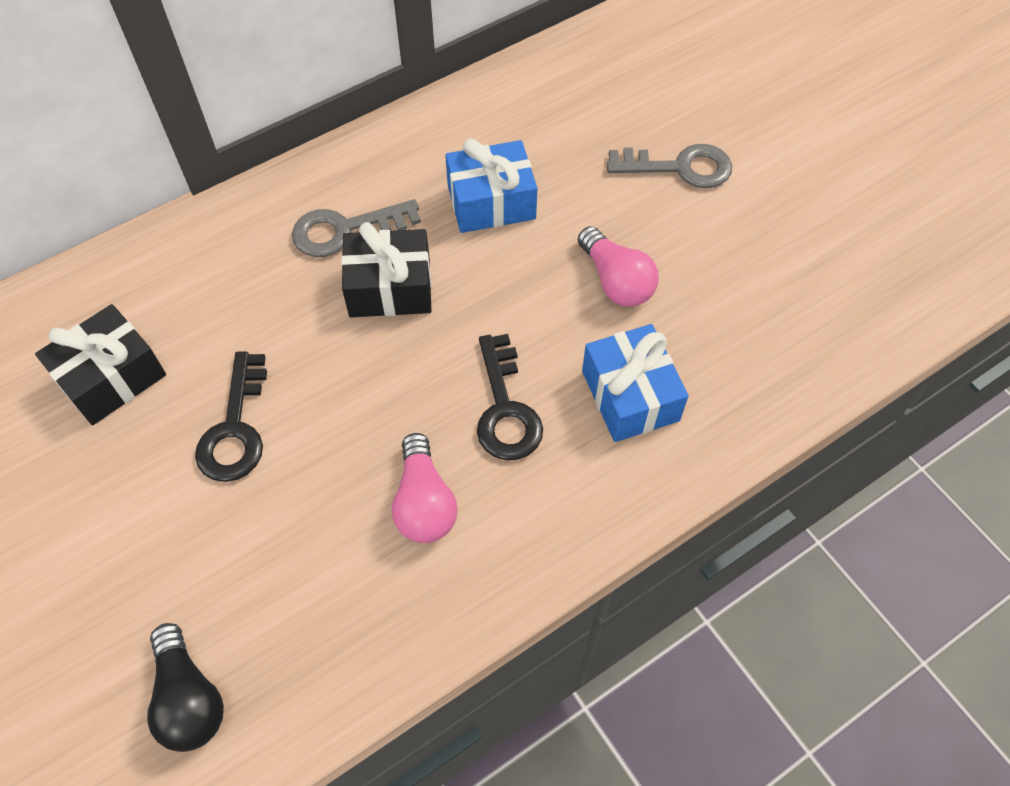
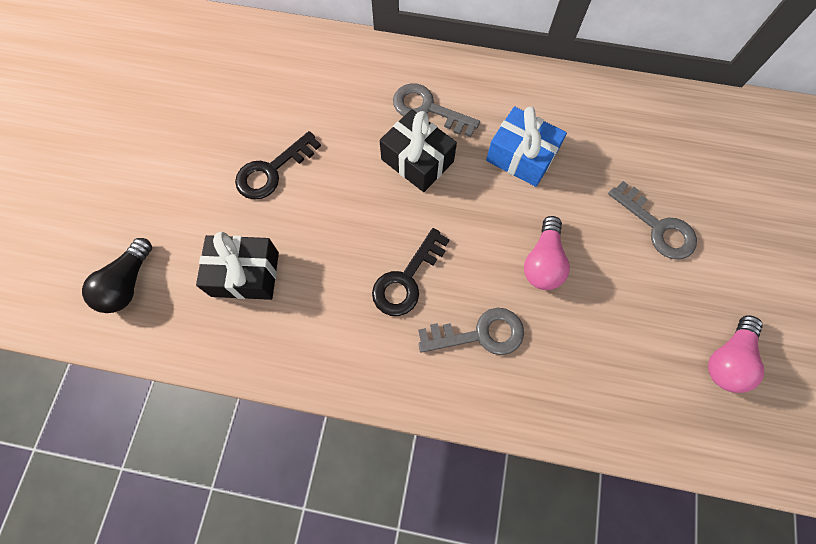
camera: 45 degrees right, 10 degrees up
black gift [35,304,166,425] -> black gift moved to [196,232,279,300]
pink light bulb [392,433,458,543] -> pink light bulb moved to [708,316,764,393]
blue gift [582,324,689,442] -> grey key [418,308,524,355]

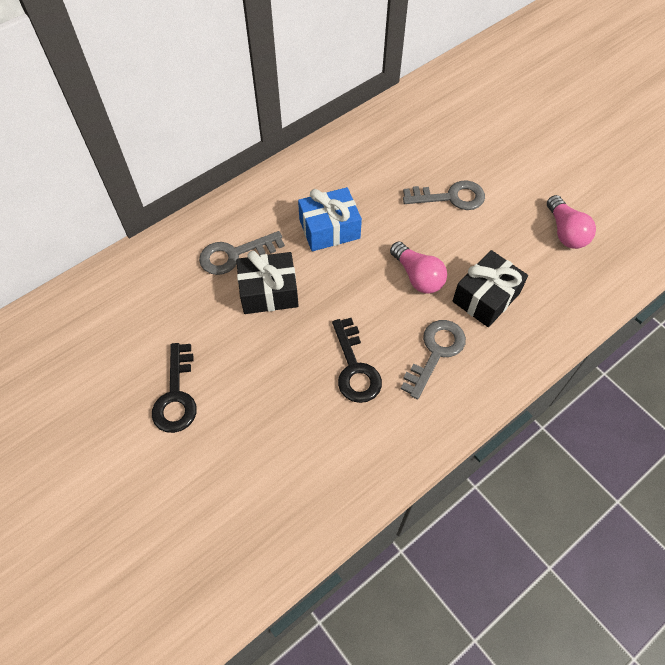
camera: 50 degrees left, 10 degrees down
black light bulb [82,238,152,313] -> none
black gift [196,232,279,300] -> black gift moved to [453,250,528,327]

